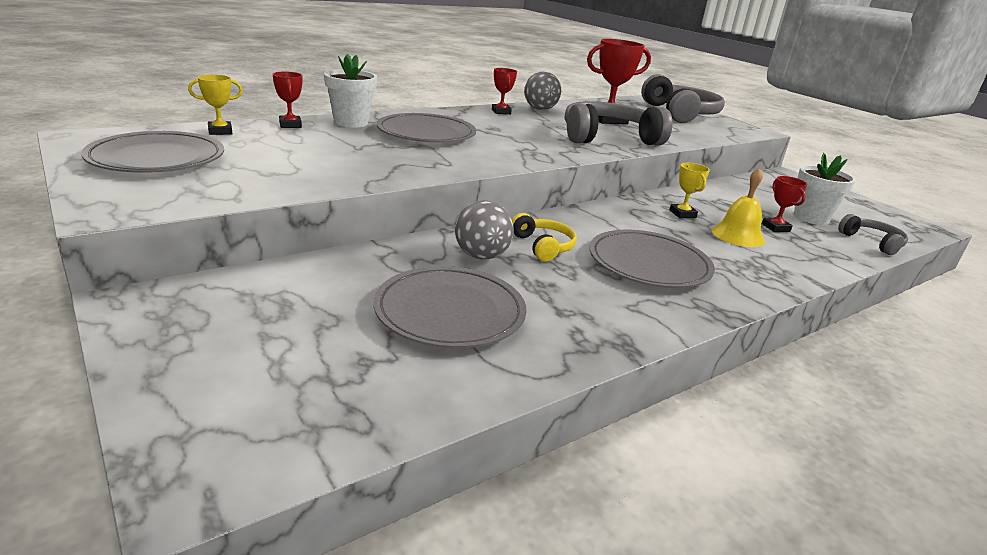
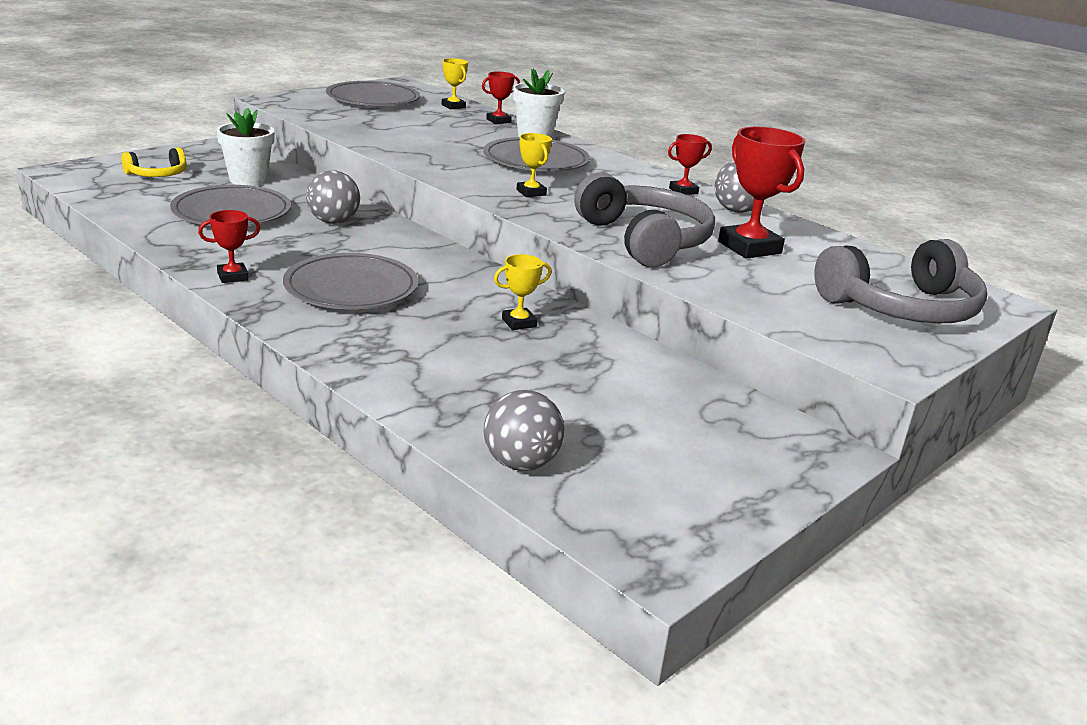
camera: 80 degrees right, 0 degrees up
yellow headphones [512,213,577,261] -> yellow headphones moved to [121,148,187,177]
yellow bell [712,168,765,247] -> none
red trophy [762,176,807,232] -> red trophy moved to [198,210,260,283]
white flower pot [794,153,856,225] -> white flower pot moved to [216,107,275,186]
grey headphones [838,214,908,255] -> grey ball [483,390,564,471]
none -> yellow trophy [516,133,552,197]

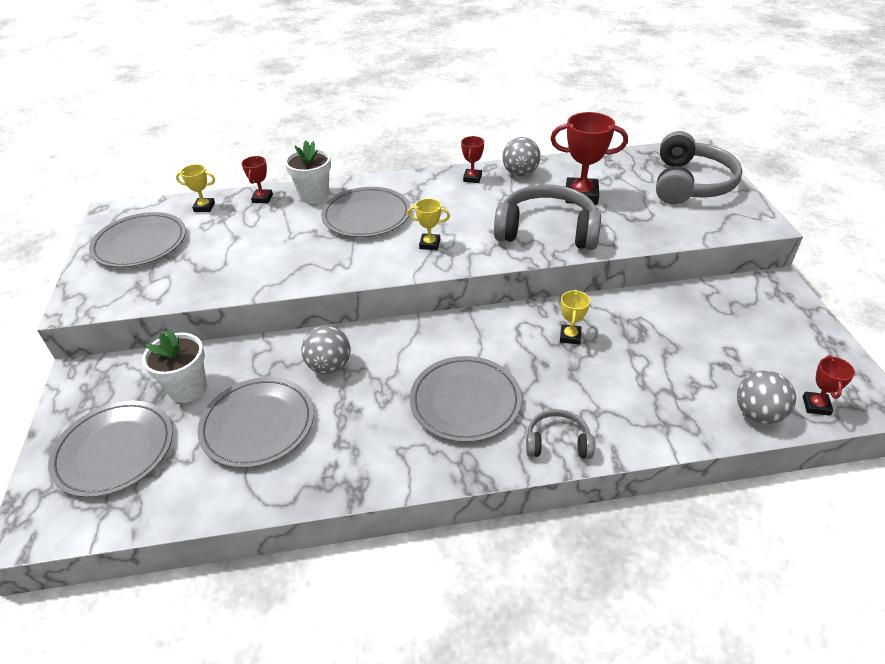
camera: 50 degrees left, 15 degrees up
yellow headphones [121,148,187,177] -> grey plate [48,401,173,497]
red trophy [198,210,260,283] -> red trophy moved to [803,355,855,416]
none -> grey headphones [526,409,594,459]

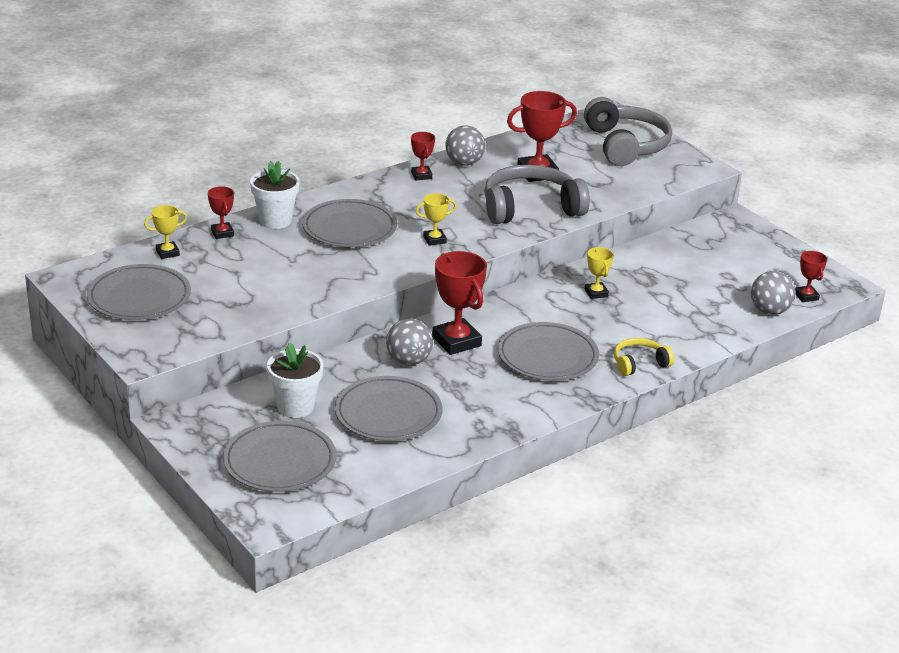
camera: 30 degrees left, 10 degrees down
grey headphones [526,409,594,459] -> yellow headphones [614,338,674,376]
none -> red trophy [432,251,487,355]

